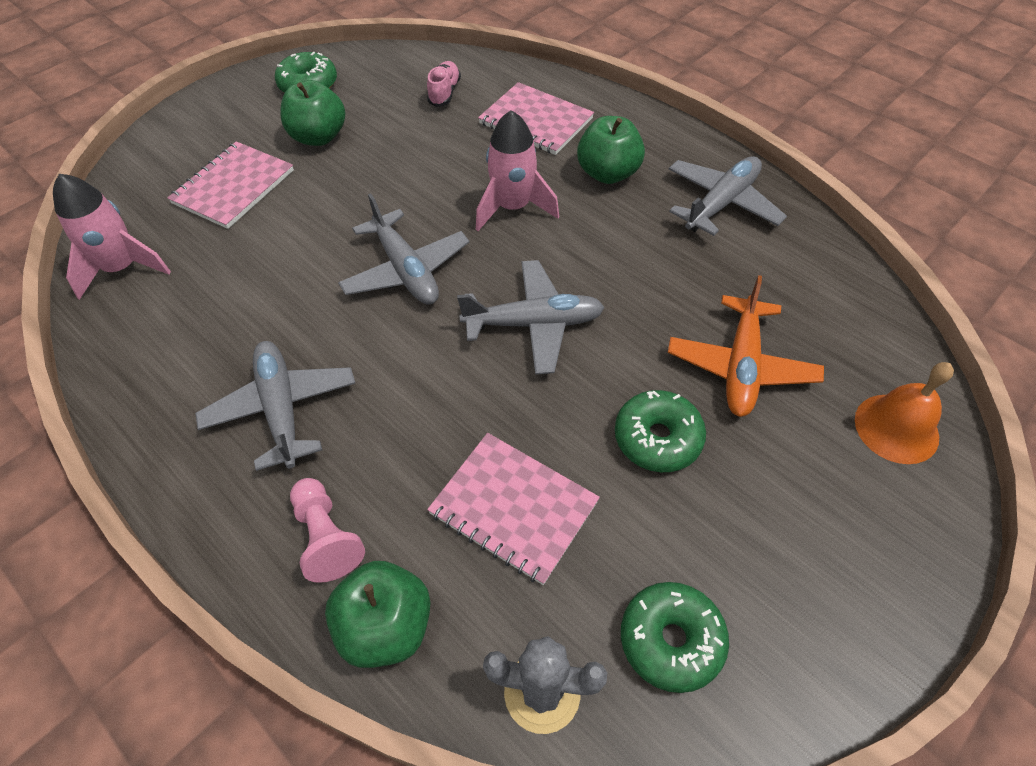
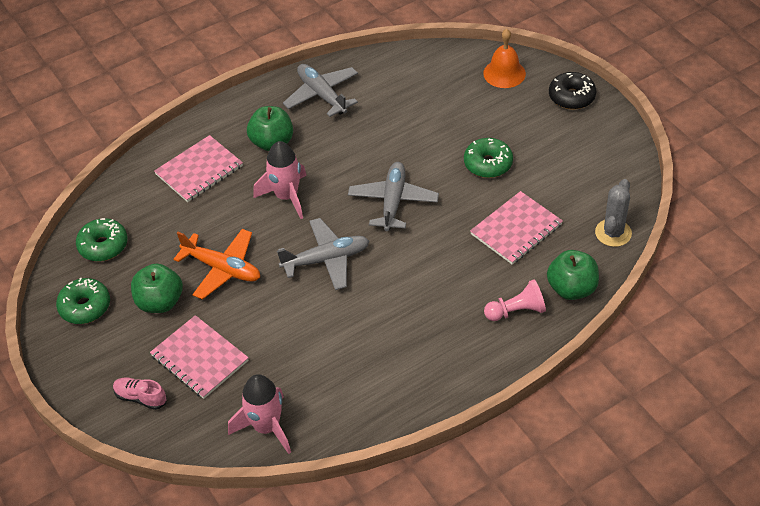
camera: 75 degrees left, 5 degrees down
grey plane [195,341,356,471] -> none
pink shoe [427,61,461,107] -> pink shoe moved to [113,377,167,410]
green donut [621,582,729,693] -> green donut moved to [76,218,128,262]
orange plane [668,275,824,417] -> orange plane moved to [173,229,260,300]
none -> black donut [549,72,596,109]

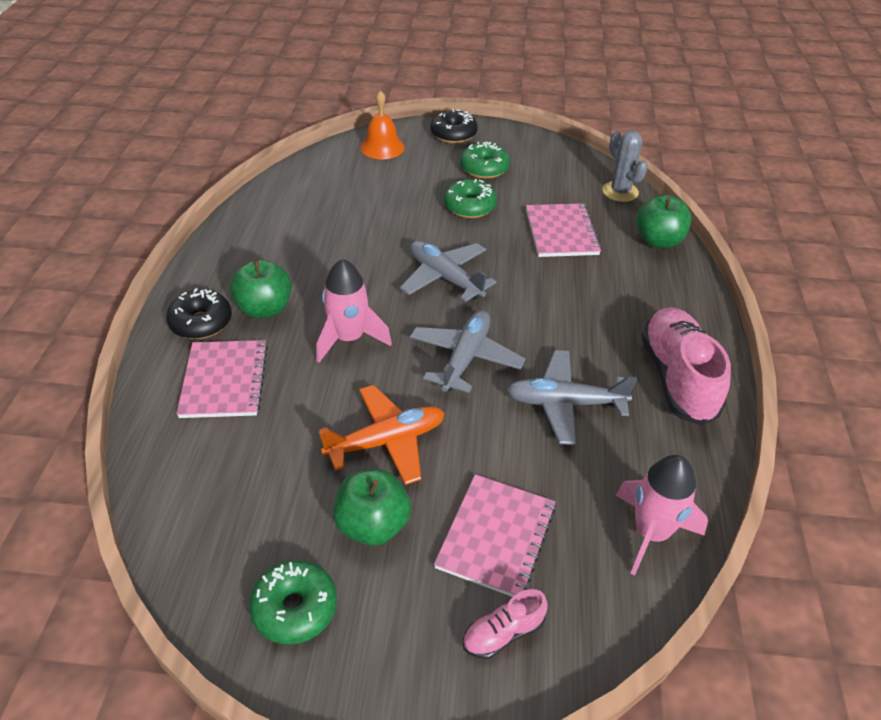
camera: 55 degrees left, 5 degrees down
green donut [76,218,128,262] -> green donut moved to [460,142,510,179]
pink notebook [150,315,249,399] -> pink notebook turned 60 degrees counterclockwise [434,474,556,597]
grey plane [283,64,358,117] -> grey plane moved to [507,350,637,445]
pink pawn [484,279,546,321] -> none
none -> black donut [166,288,232,339]
none -> pink shoe [641,307,731,426]

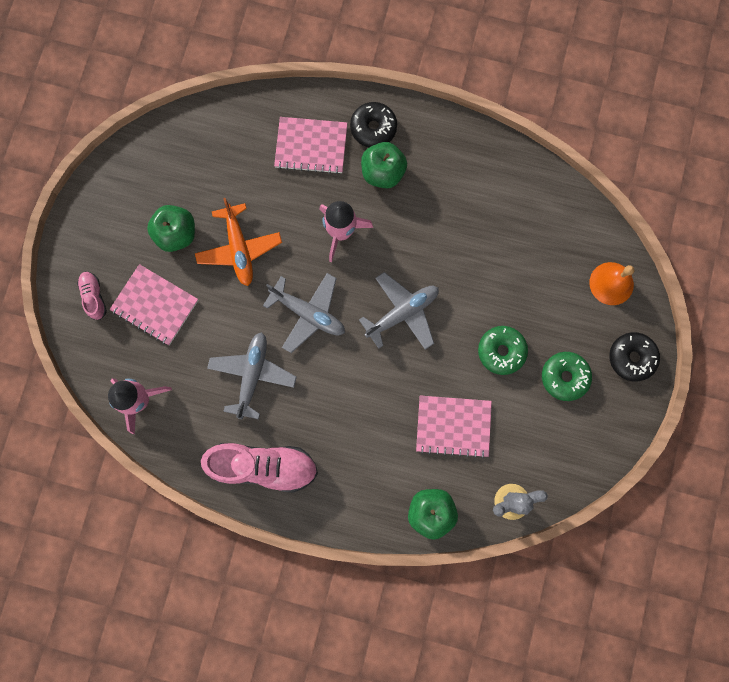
camera: 100 degrees right, 35 degrees up
green donut [249,560,337,645] -> none

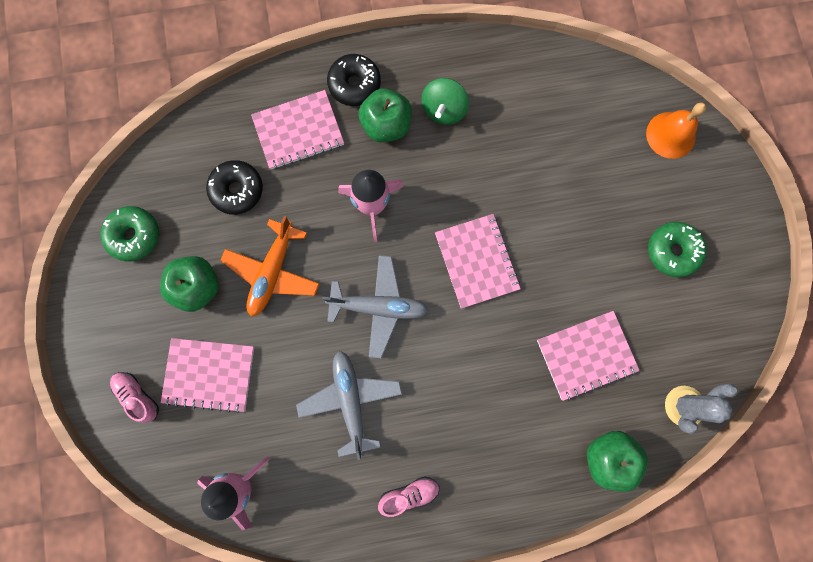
camera: 25 degrees left, 0 degrees up
orange plane [195,198,282,286] -> orange plane turned 60 degrees clockwise [220,216,319,317]
pink shoe [201,443,318,493] -> pink shoe [378,476,440,517], size x0.48
grey plane [359,272,439,350] -> pink notebook [435,214,521,309]
green donut [478,326,528,375] -> green donut moved to [101,206,159,262]
black donut [609,332,660,382] -> black donut moved to [206,160,263,215]
none -> green spinning top [421,78,469,125]

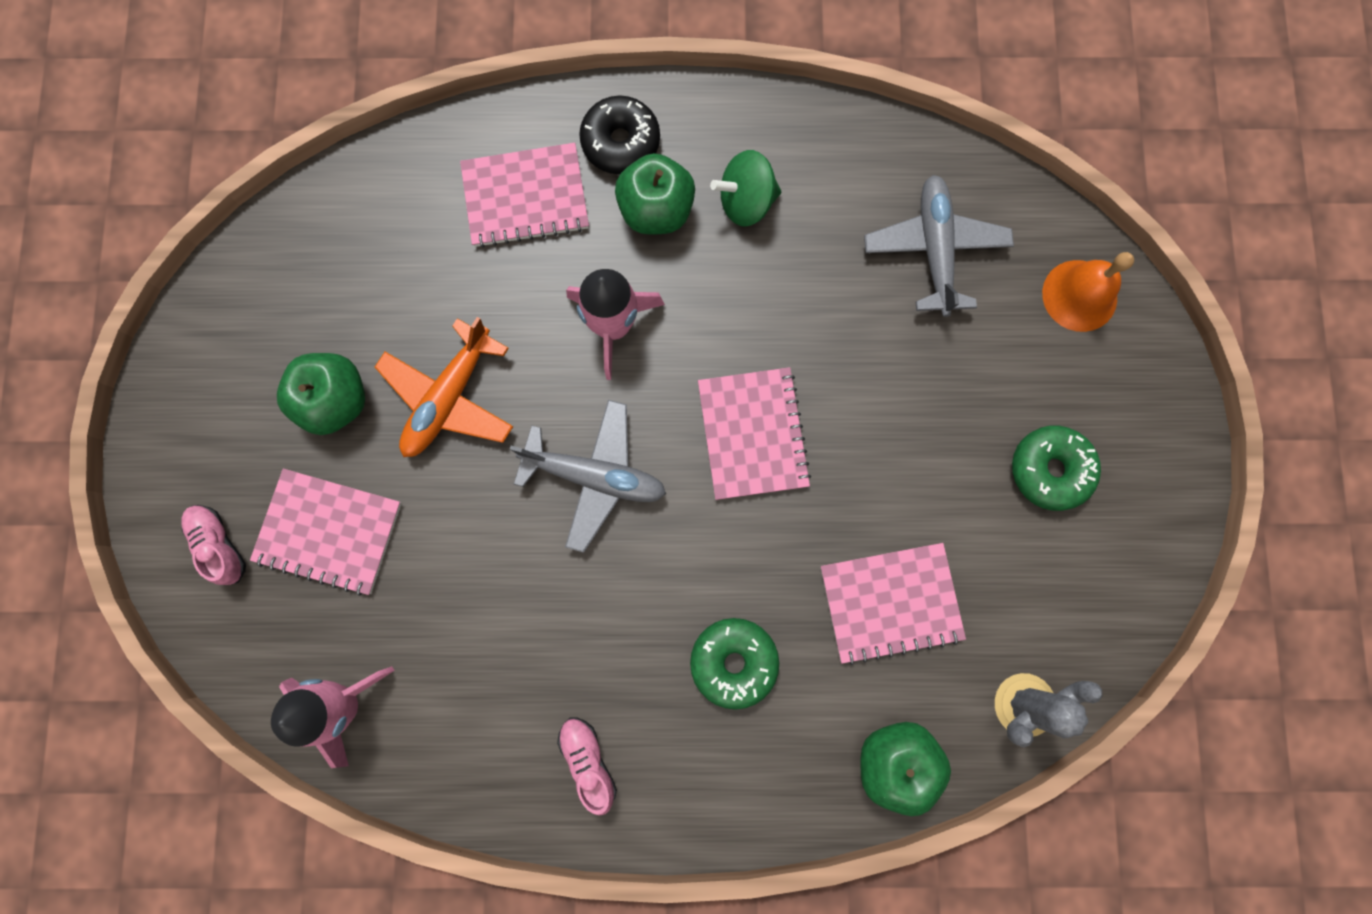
camera: 10 degrees right, 0 degrees up
green donut [101,206,159,262] -> green donut moved to [690,618,779,710]
black donut [206,160,263,215] -> none
grey plane [296,351,402,460] -> grey plane moved to [864,175,1014,317]
pink shoe [378,476,440,517] -> pink shoe turned 105 degrees counterclockwise [557,717,617,816]
green spinning top [421,78,469,125] -> green spinning top turned 45 degrees clockwise [710,150,781,227]

